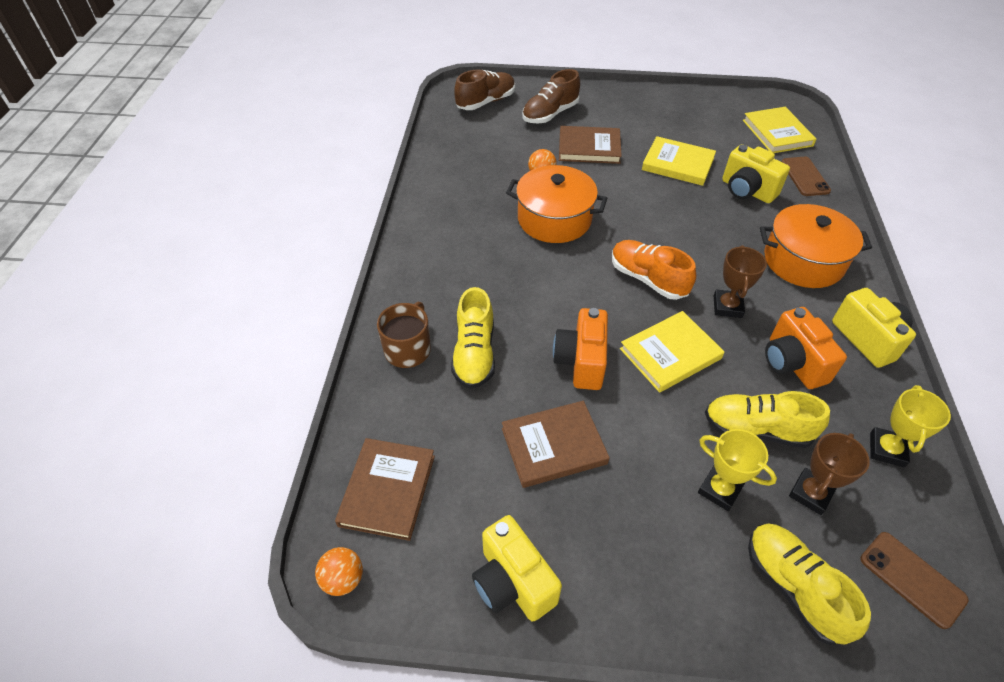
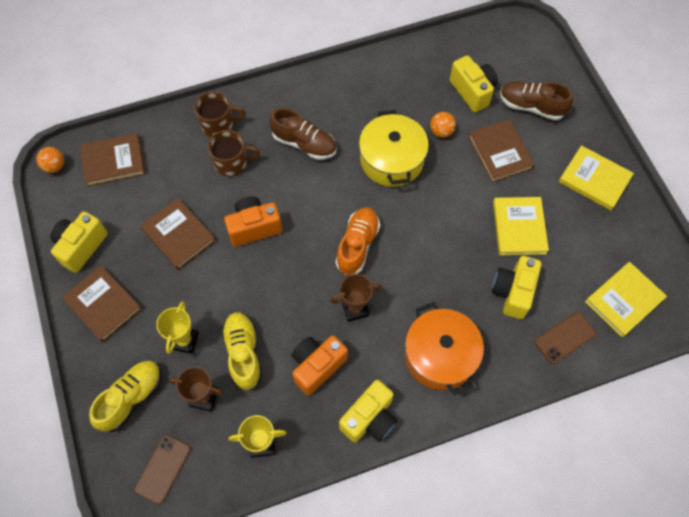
camera: 65 degrees right, 15 degrees up
yellow shoe [451,287,495,389] -> brown mug [208,130,260,177]
brown shoe [454,69,515,110] -> brown shoe moved to [269,108,337,160]
orange pot [506,165,607,243] -> yellow pot [359,110,429,187]
yellow book [620,311,724,393] -> yellow book moved to [559,145,634,210]
none -> brown book [62,265,142,342]
none -> yellow camera [450,55,498,112]

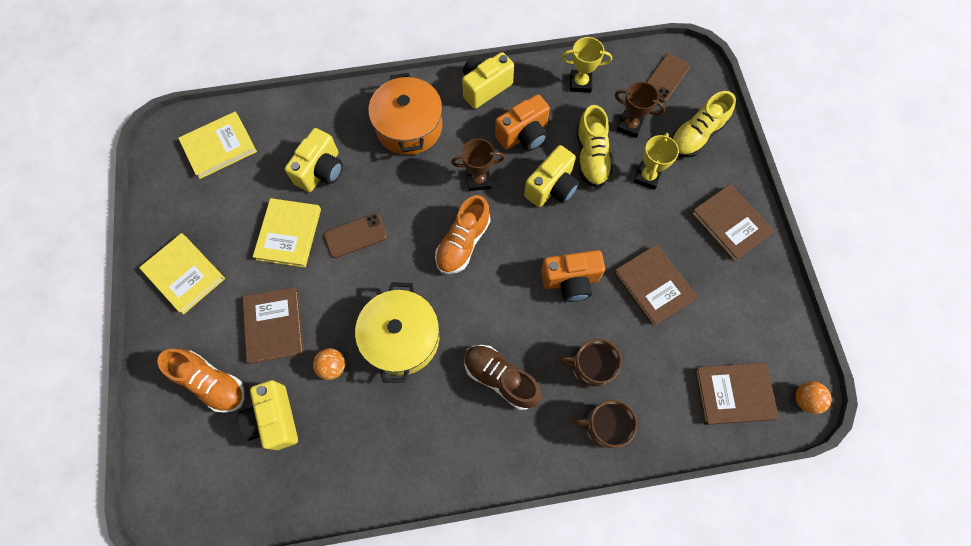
camera: 170 degrees left, 5 degrees up
yellow camera [50,211,108,273] -> yellow camera moved to [524,145,579,207]
brown shoe [500,81,573,120] -> orange shoe [157,348,244,413]
brown phone [535,312,596,364] -> brown phone moved to [324,213,387,258]

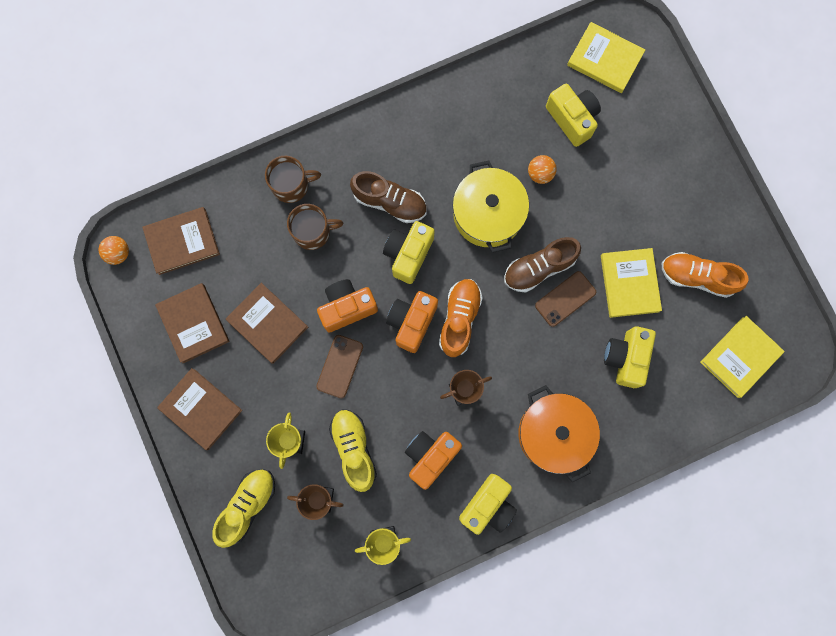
camera: 165 degrees right, 10 degrees up
yellow book [139,233,225,314] -> yellow book moved to [567,22,645,93]
orange shoe [157,348,244,413] -> orange shoe moved to [662,252,748,298]
brown book [242,287,304,364] -> brown book moved to [155,283,229,363]
yellow camera [524,145,579,207] -> yellow camera moved to [383,221,435,284]
brown phone [647,53,690,102] -> brown phone moved to [316,335,363,398]
none -> orange camera [386,291,438,353]
none -> brown shoe [504,237,581,293]

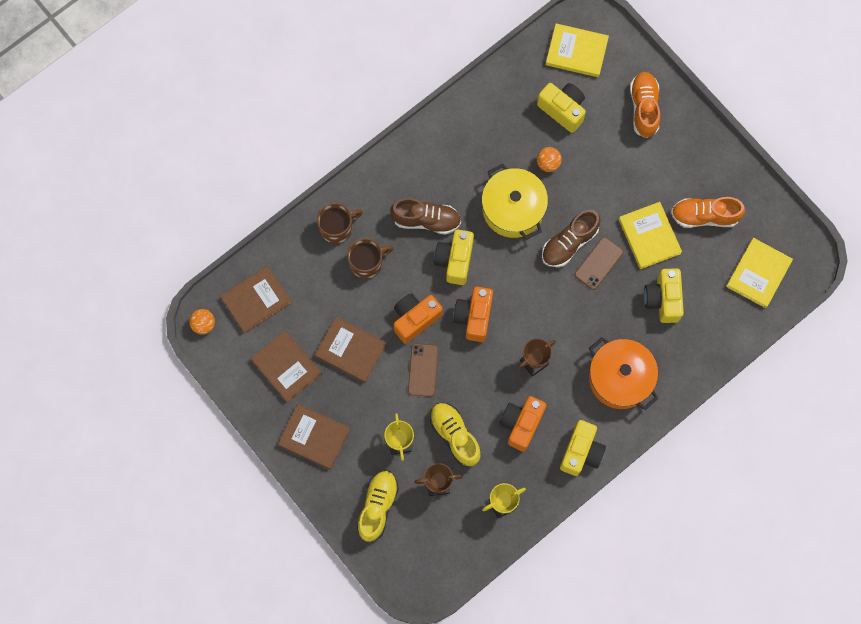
camera: 15 degrees left, 5 degrees down
orange shoe [439,279,483,357] -> orange shoe moved to [630,72,660,138]

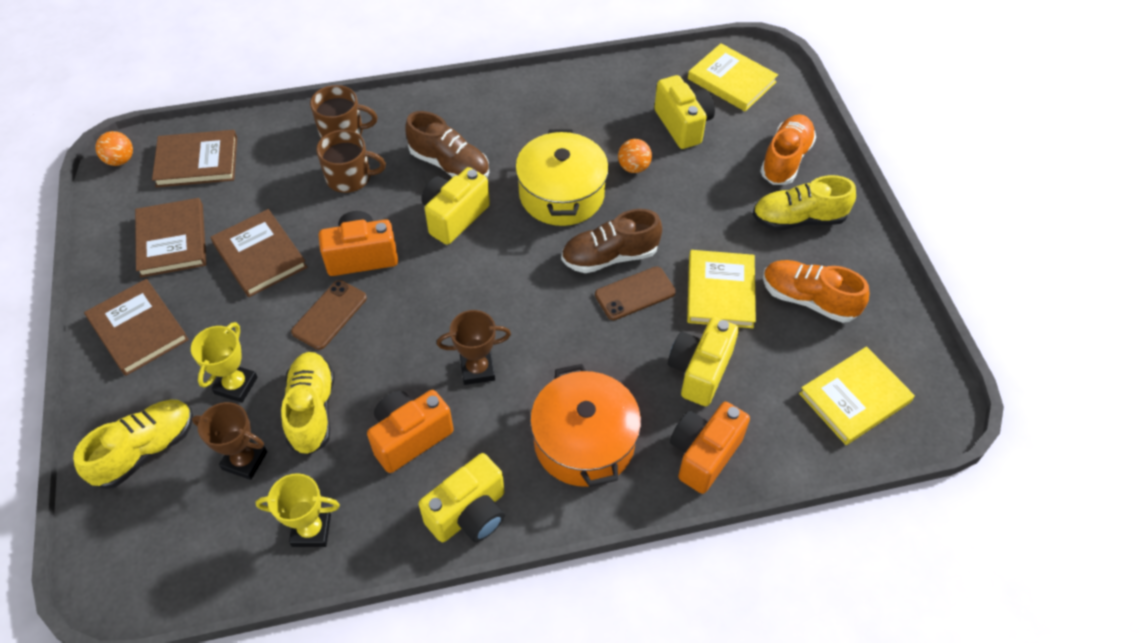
camera: 25 degrees right, 20 degrees down
orange camera [453,287,493,342] -> orange camera moved to [670,402,750,494]
none -> yellow shoe [752,175,856,230]

